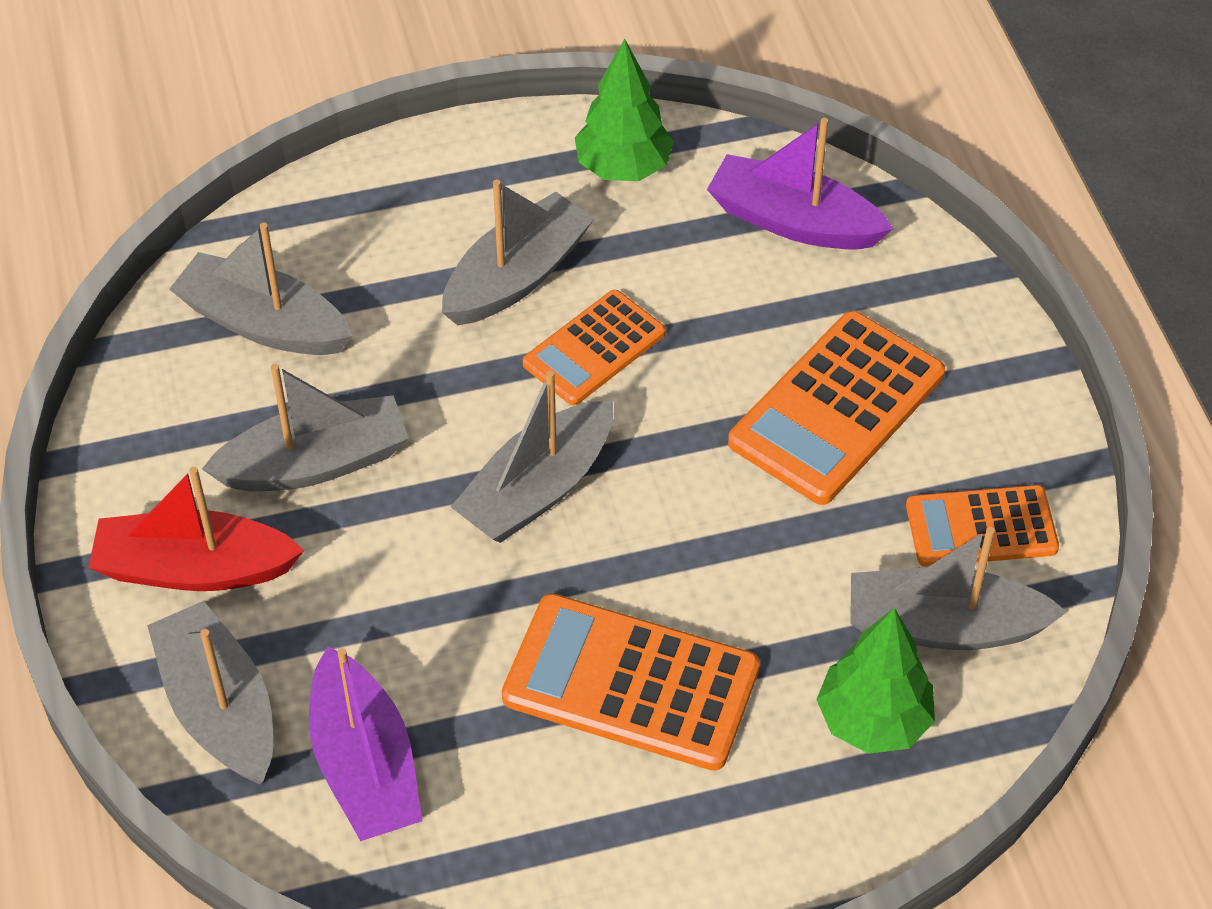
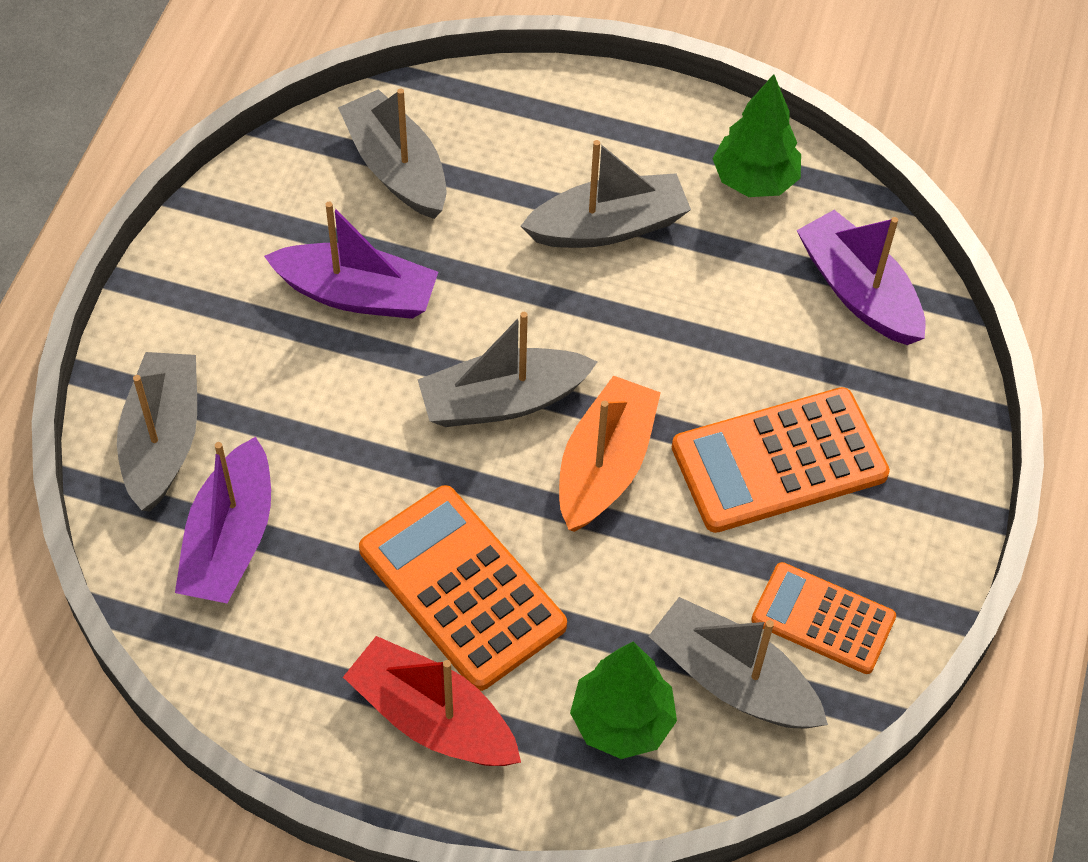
camera: 30 degrees right, 5 degrees up
red boat [88,467,304,591] -> red boat moved to [343,636,521,766]
grey boat [202,364,409,491] -> purple boat [264,202,438,319]
orange calculator [523,290,666,405] -> none
none -> orange boat [559,375,661,532]

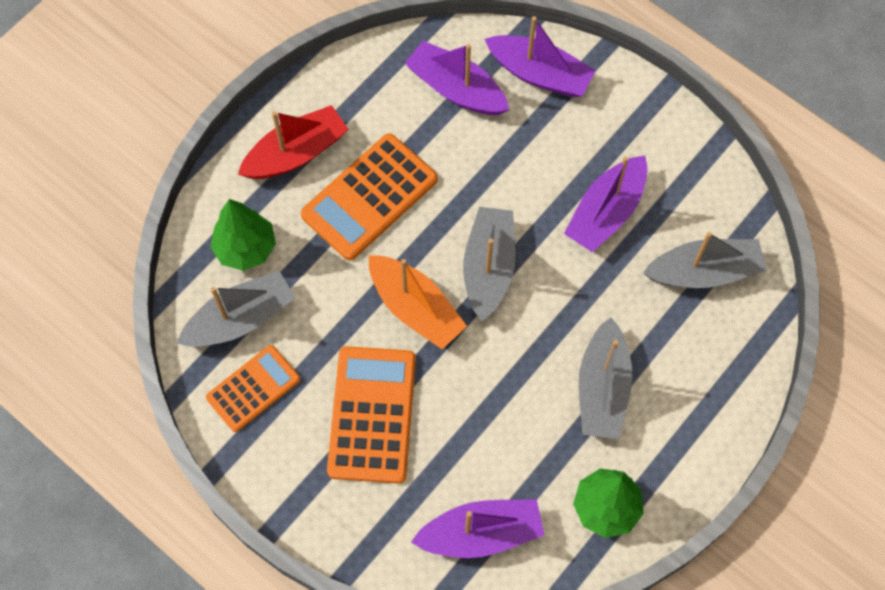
camera: 115 degrees right, 10 degrees up
grey boat [117,352,197,512] -> purple boat [484,16,596,98]
orange calculator [359,485,567,691] -> orange calculator turned 150 degrees clockwise [300,133,438,261]

